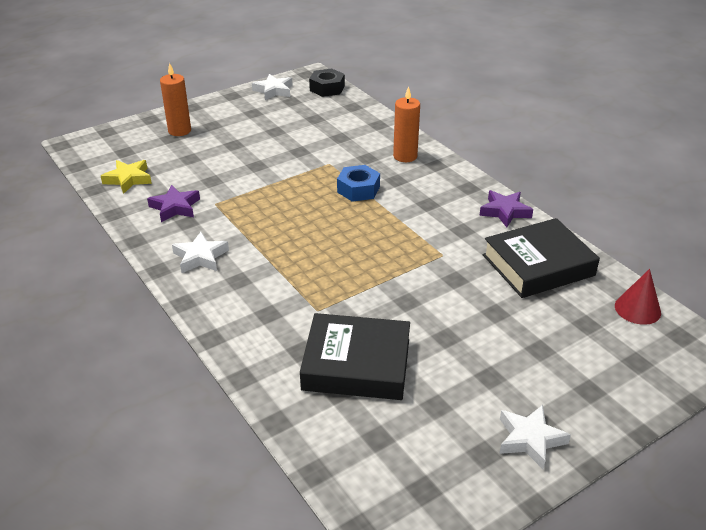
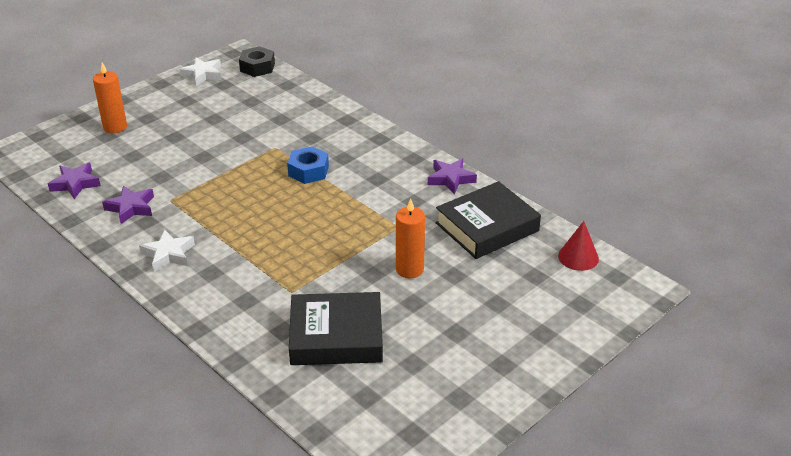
camera: 10 degrees left, 0 degrees up
yellow star [101,160,152,194] -> purple star [48,163,101,199]
orange candle [393,86,420,162] -> orange candle moved to [396,199,425,278]
white star [499,405,571,469] -> none

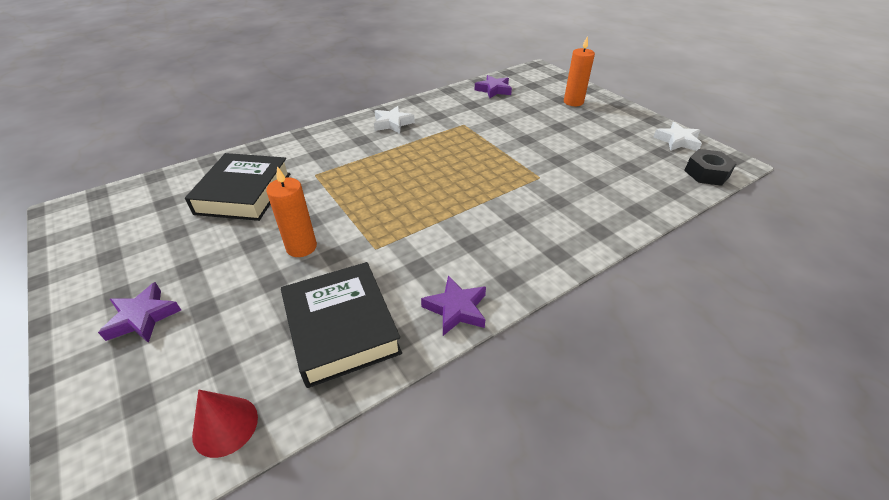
camera: 100 degrees right, 5 degrees up
purple star [102,186,154,224] -> purple star moved to [98,282,181,343]
blue nut [287,146,329,184] -> none

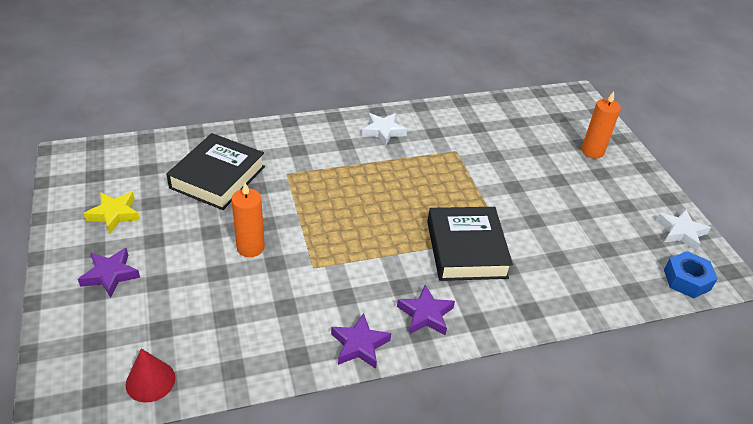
camera: 15 degrees right, 0 degrees up
black book [281,262,402,388] -> black book moved to [427,207,513,281]
purple star [475,75,512,98] -> purple star moved to [397,285,455,335]
black nut [684,149,737,186] -> blue nut [664,251,718,298]
none -> yellow star [83,192,140,234]

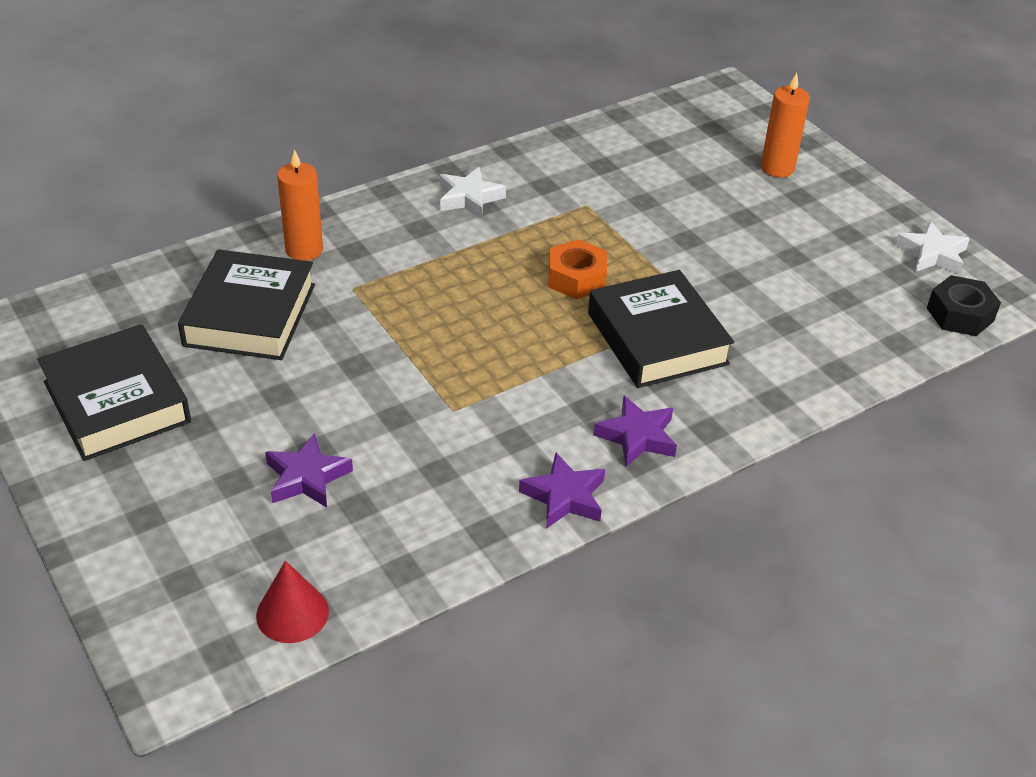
camera: 15 degrees left, 0 degrees up
purple star [78,248,140,298] -> purple star moved to [265,433,353,508]
yellow star [83,192,140,234] -> black book [37,324,191,461]
orange candle [231,183,265,257] -> orange candle moved to [277,149,323,261]
blue nut [664,251,718,298] -> black nut [927,275,1001,336]
none -> orange nut [548,239,607,299]

